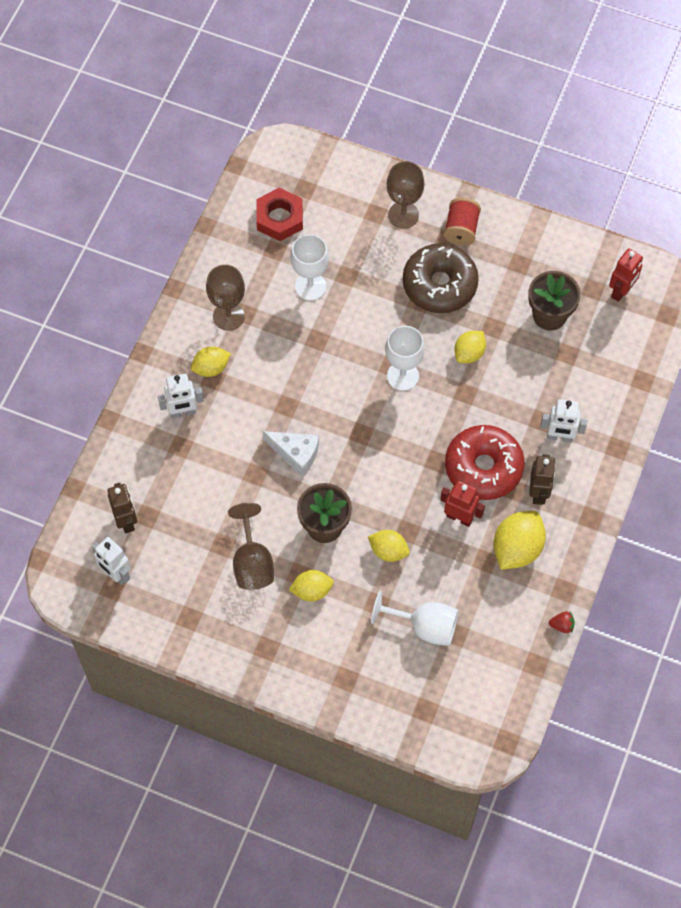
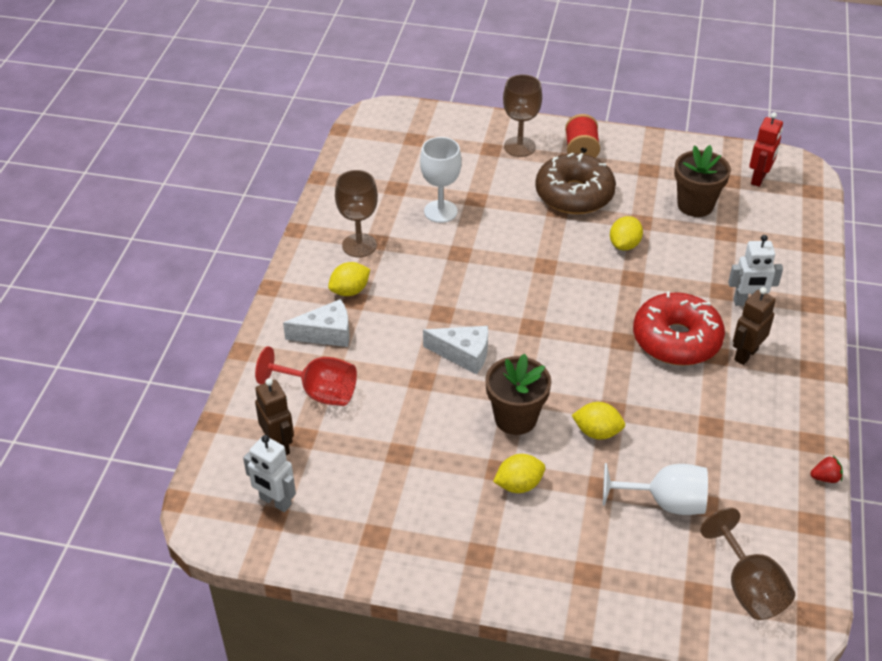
camera: 10 degrees left, 20 degrees down
white robot [158,374,204,418] -> white cheese [283,299,349,347]
brown goblet [228,503,274,590] -> brown goblet moved to [700,508,795,620]
red nut [256,188,303,241] -> none
white goblet [385,326,425,391] -> none
red robot [440,481,485,527] -> none
yellow lemon [493,511,546,570] -> none
brown robot [529,454,556,505] -> brown robot turned 135 degrees counterclockwise [733,287,776,365]
none -> red goblet [255,346,357,406]

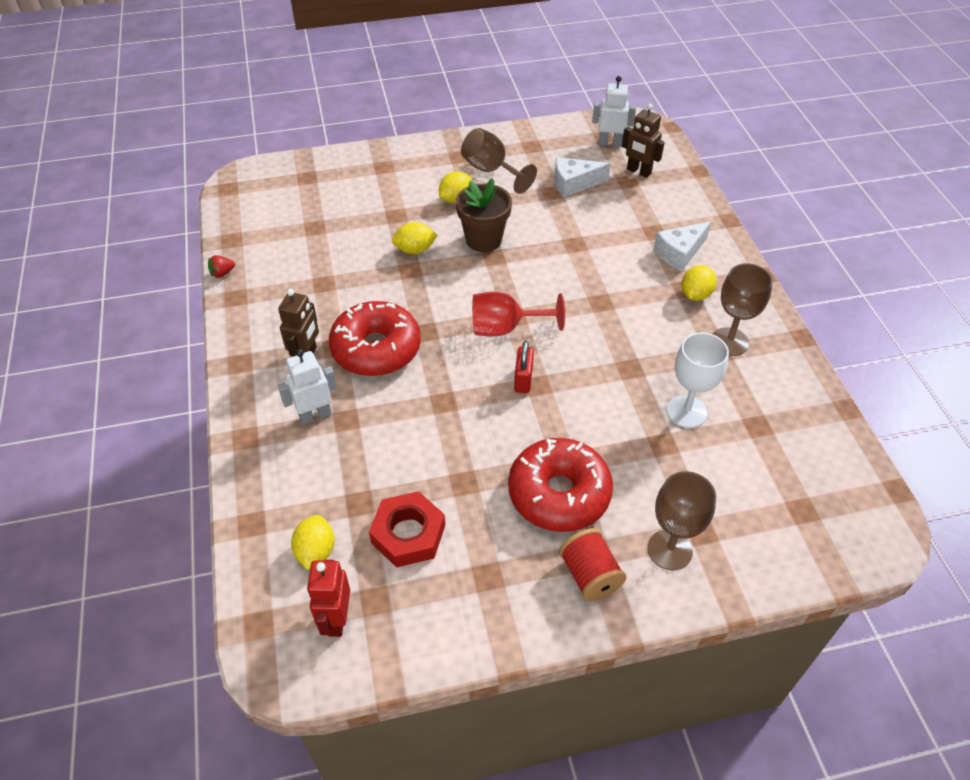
camera: 155 degrees right, 5 degrees up
red goblet [255,346,357,406] -> red goblet moved to [472,292,565,337]
white cheese [423,326,488,375] -> white cheese moved to [555,157,611,198]
brown donut [535,153,616,214] -> red donut [508,438,613,532]
white goblet [603,463,708,515] -> none
yellow lemon [610,216,643,250] -> yellow lemon moved to [291,515,335,570]
brown flower pot [674,145,731,217] -> red nut [369,491,445,568]
brown goblet [700,508,795,620] -> brown goblet moved to [461,128,537,194]
none -> red padlock [514,341,534,393]

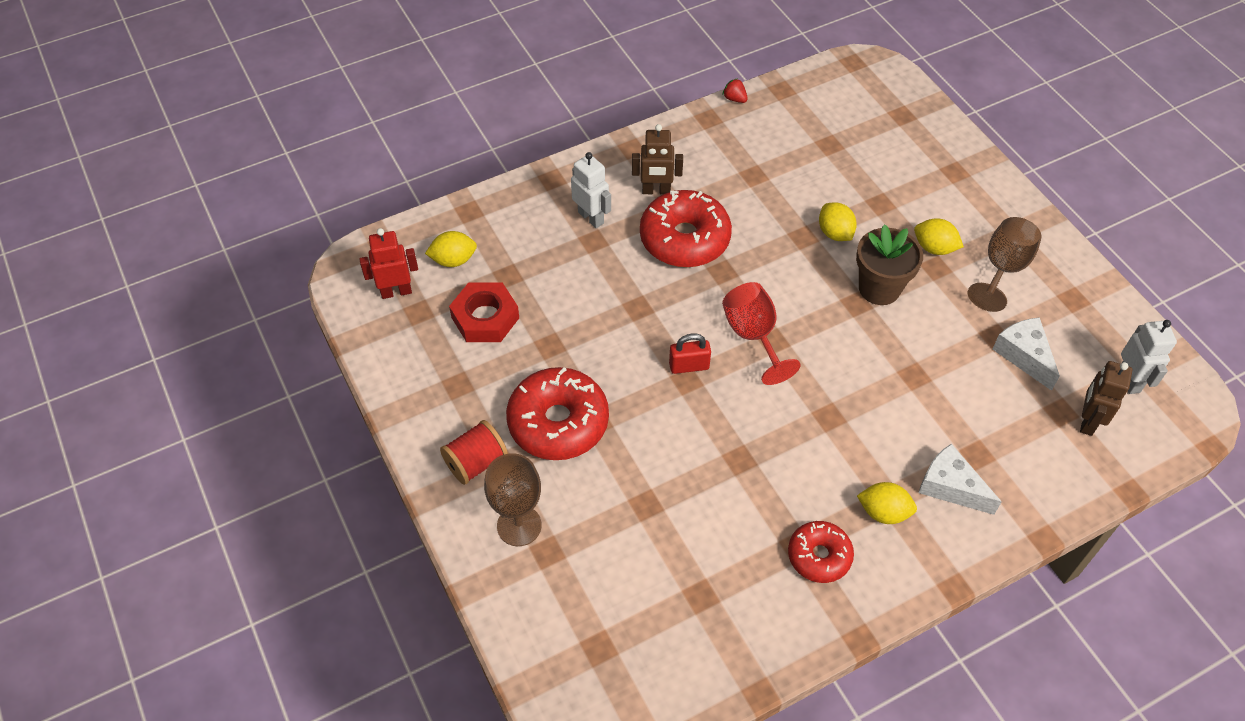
camera: 75 degrees right, 5 degrees up
white goblet [667,333,729,428] -> none
brown goblet [713,263,773,356] -> red donut [788,521,854,583]

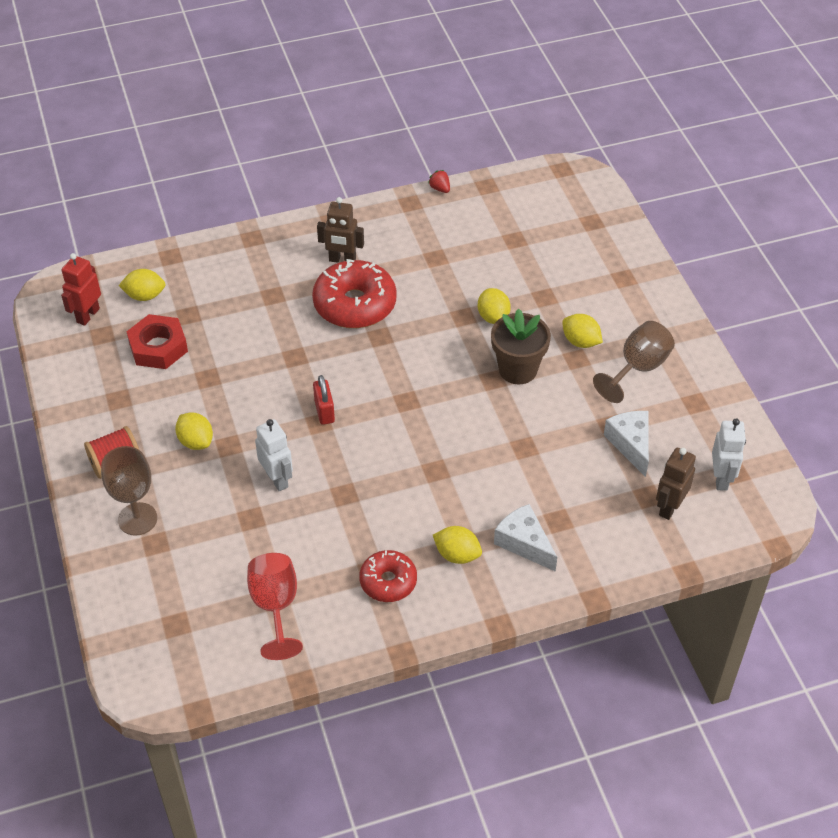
camera: 10 degrees right, 5 degrees down
red robot [360,228,418,299] -> red robot turned 60 degrees counterclockwise [61,253,101,326]
red donut [506,367,609,460] -> yellow lemon [175,412,213,450]
white robot [571,152,611,228] -> white robot moved to [255,419,293,491]
red padlock [669,334,711,374] -> red padlock turned 75 degrees clockwise [313,375,335,425]
red goblet [722,282,801,385] -> red goblet moved to [247,553,303,660]

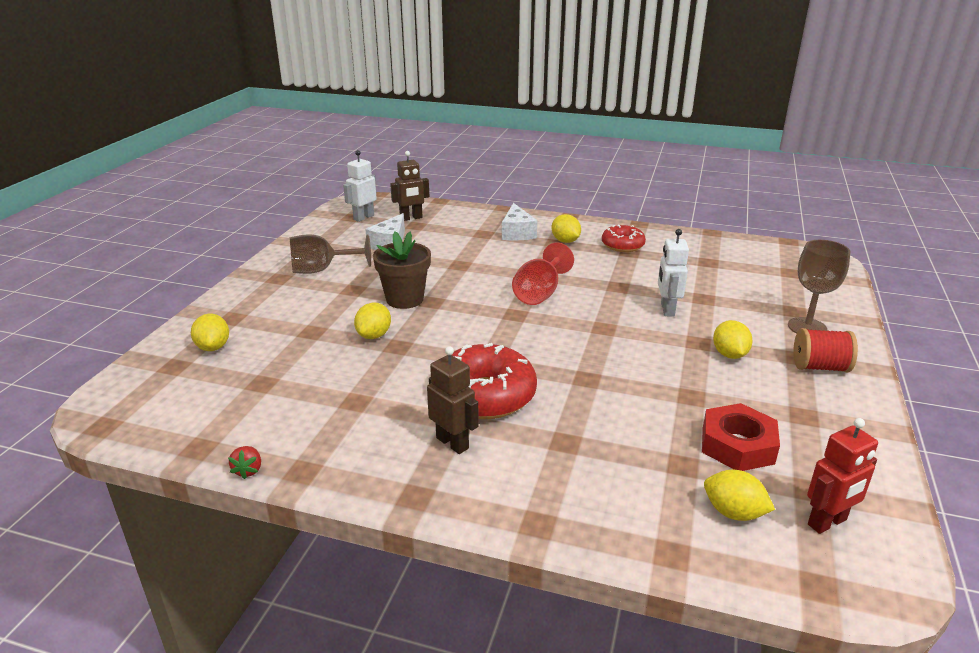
camera: 145 degrees left, 20 degrees down
red goblet [247,553,303,660] -> red goblet moved to [512,242,574,305]
red padlock [313,375,335,425] -> none
yellow lemon [562,314,603,348] -> yellow lemon moved to [191,314,229,351]

